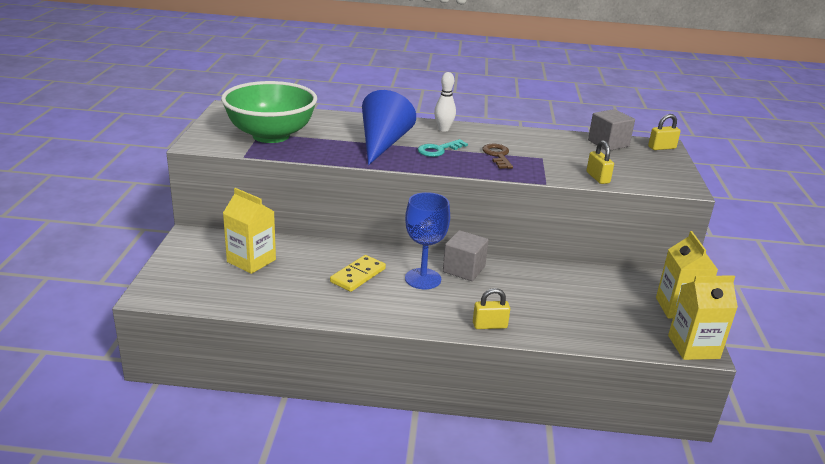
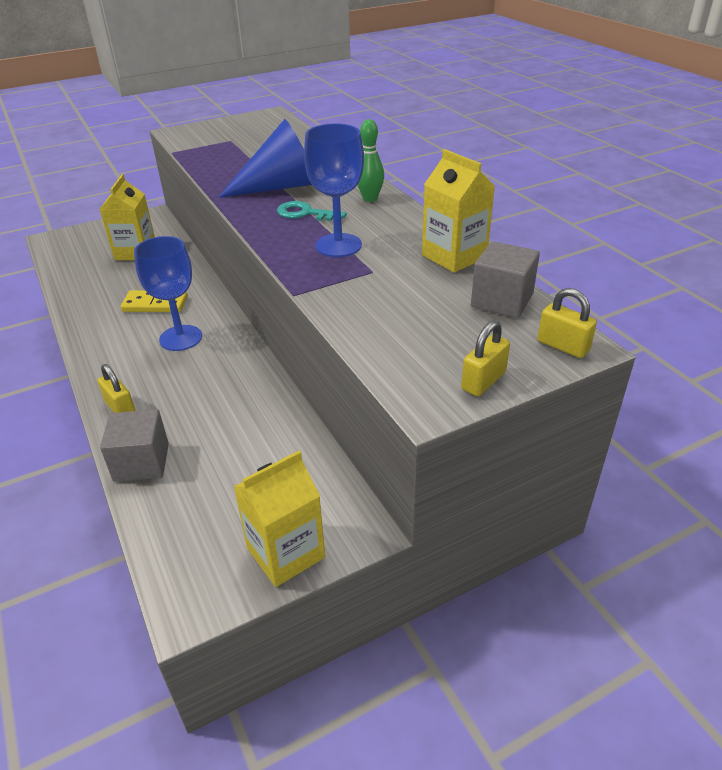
camera: 60 degrees right, 10 degrees up
green bowl [221,81,317,143] -> none
white bowling pin [434,72,456,132] -> green bowling pin [358,119,384,202]
grey cube [443,230,489,281] -> grey cube moved to [100,409,169,482]
brown key [482,144,513,169] -> blue goblet [304,123,364,257]
yellow padlock [587,140,614,184] -> yellow padlock moved to [461,321,510,396]
yellow carton [668,276,738,360] -> yellow carton moved to [422,149,495,273]

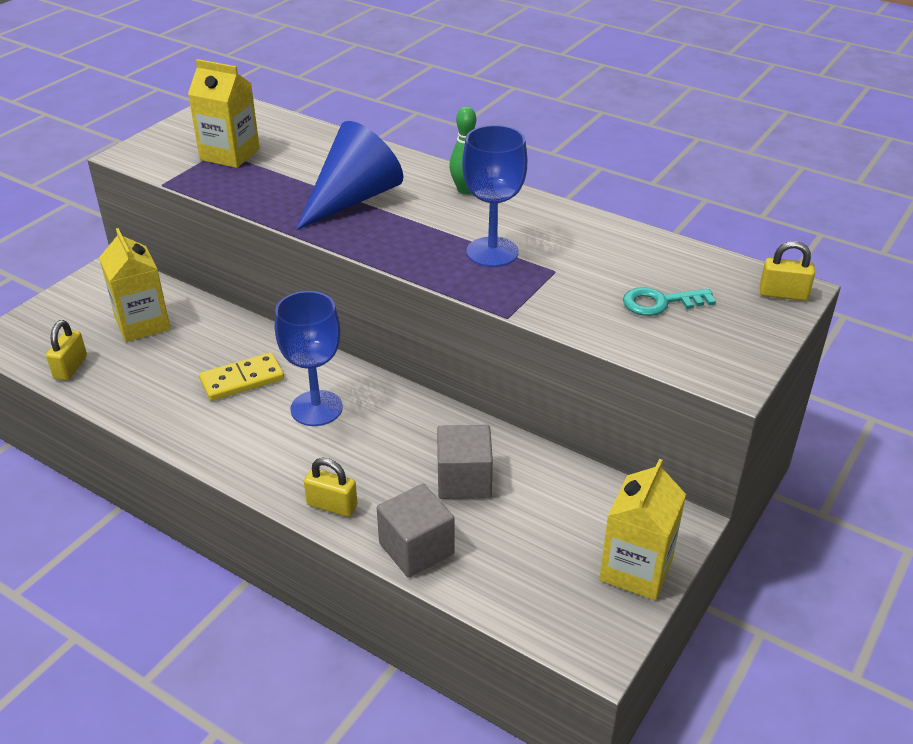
camera: 30 degrees left, 0 degrees up
turquoise key [277,201,347,221] -> turquoise key moved to [623,287,716,316]
yellow carton [422,149,495,273] -> yellow carton moved to [188,59,260,168]
yellow padlock [461,321,510,396] -> yellow padlock moved to [46,320,87,380]
grey cube [471,241,540,318] -> grey cube moved to [437,425,493,499]

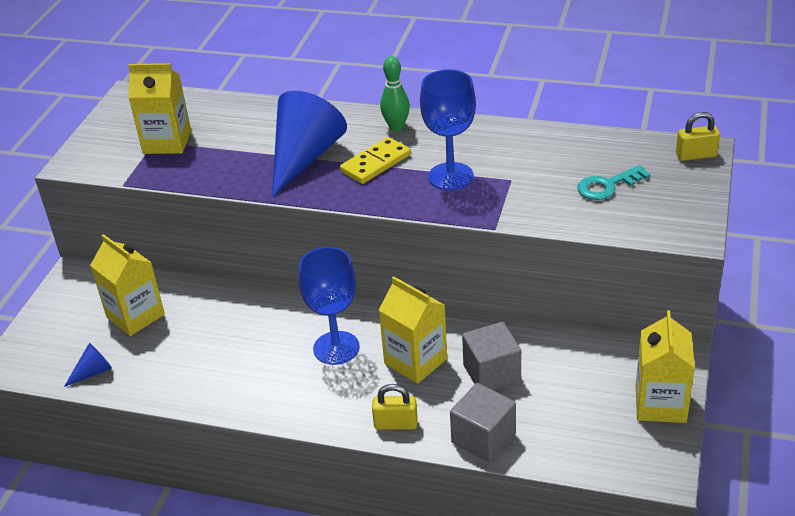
camera: 15 degrees left, 0 degrees up
yellow padlock [46,320,87,380] -> blue cone [64,343,112,387]
yellow domino [199,353,284,401] -> yellow domino moved to [340,137,411,184]
none -> yellow carton [379,276,447,384]

